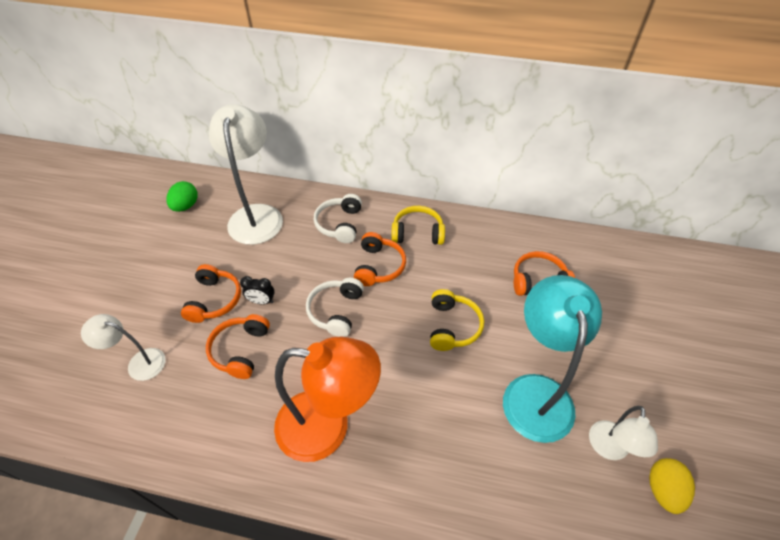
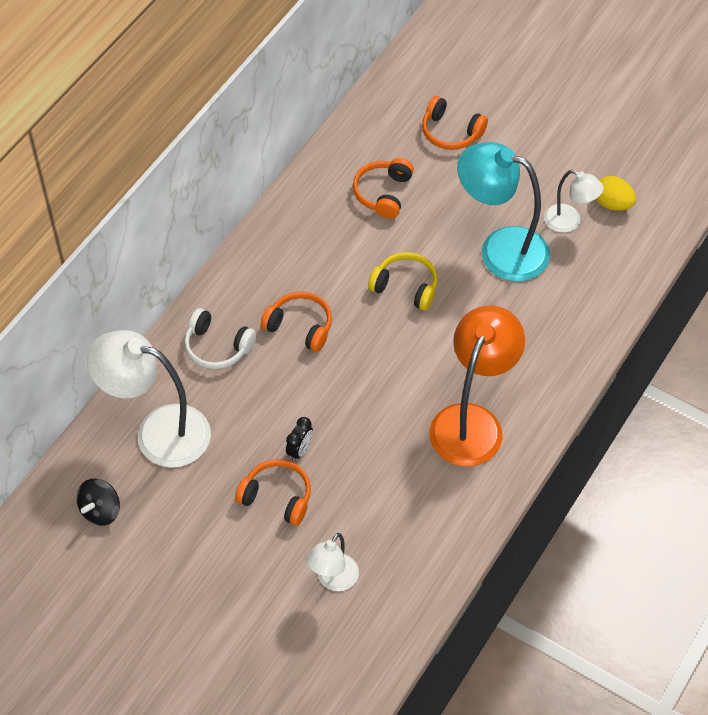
camera: 70 degrees left, 5 degrees up
green egg [166,181,198,212] -> black spinning top [77,479,120,526]
orange headphones [206,314,270,379] -> orange headphones moved to [422,96,488,150]
white headphones [306,278,364,337] -> none
yellow headphones [391,206,445,245] -> none

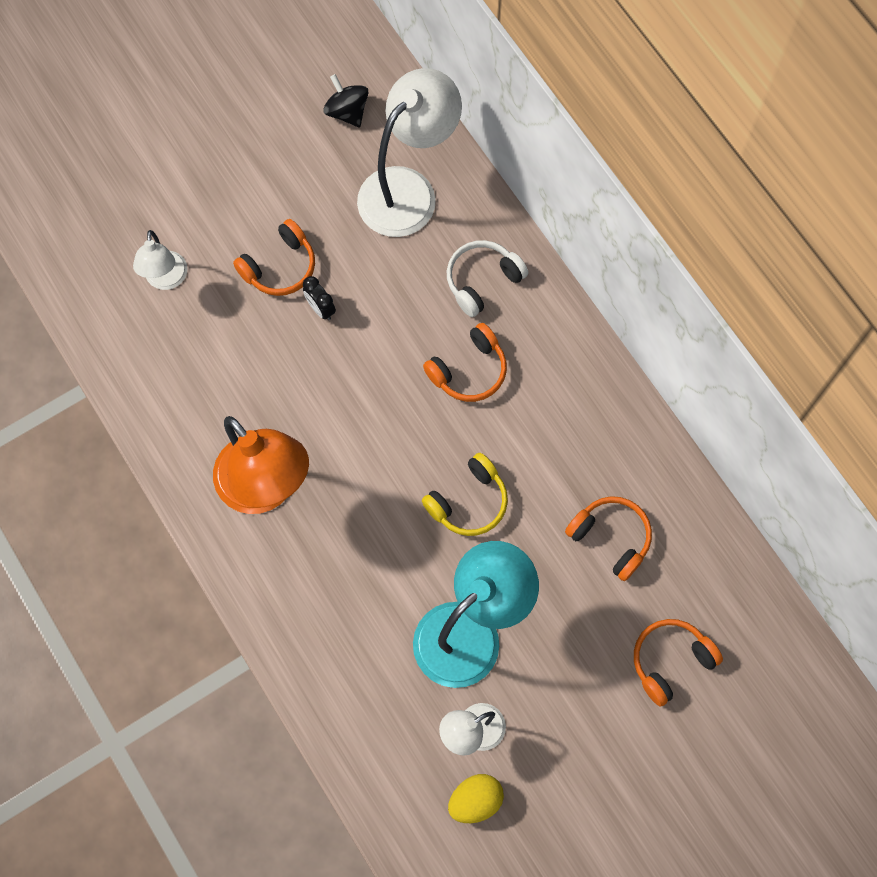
camera: 115 degrees right, 15 degrees up
white lamp [306,533,359,591] -> white lamp turned 150 degrees counterclockwise [133,230,188,290]

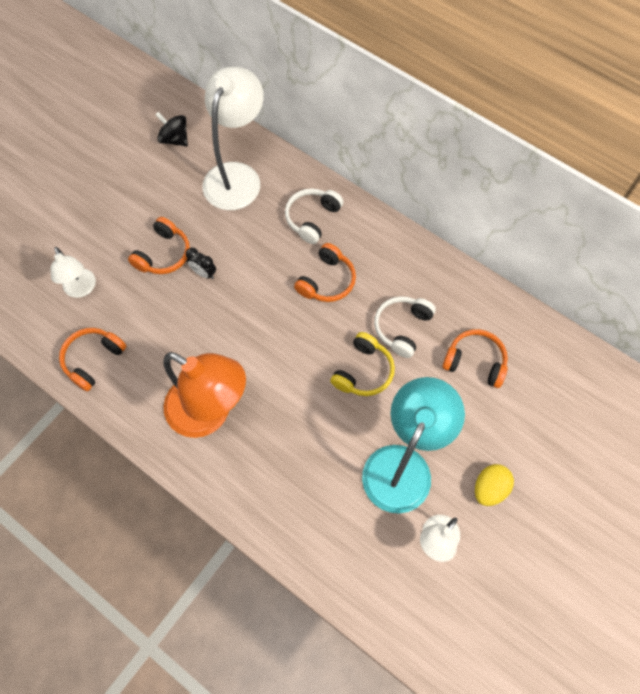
camera: 20 degrees left, 5 degrees down
yellow egg [448,774,504,823] -> yellow egg moved to [475,464,514,506]
orange headphones [634,619,723,706] -> orange headphones moved to [59,328,126,391]
none -> white headphones [374,296,436,358]

